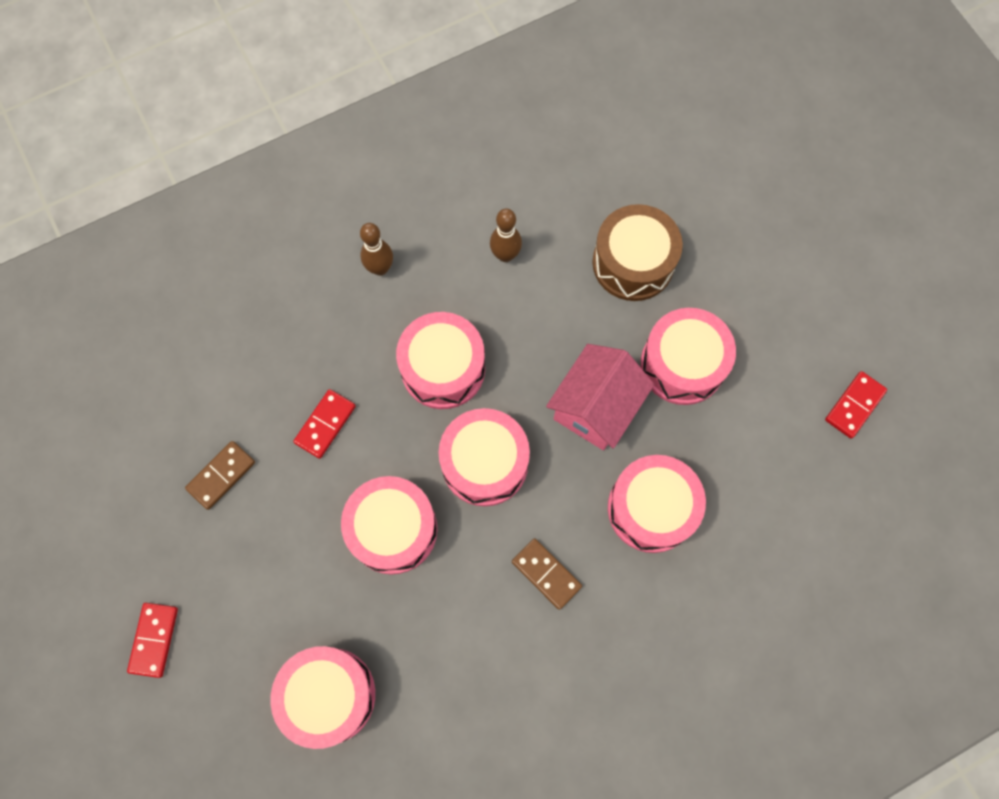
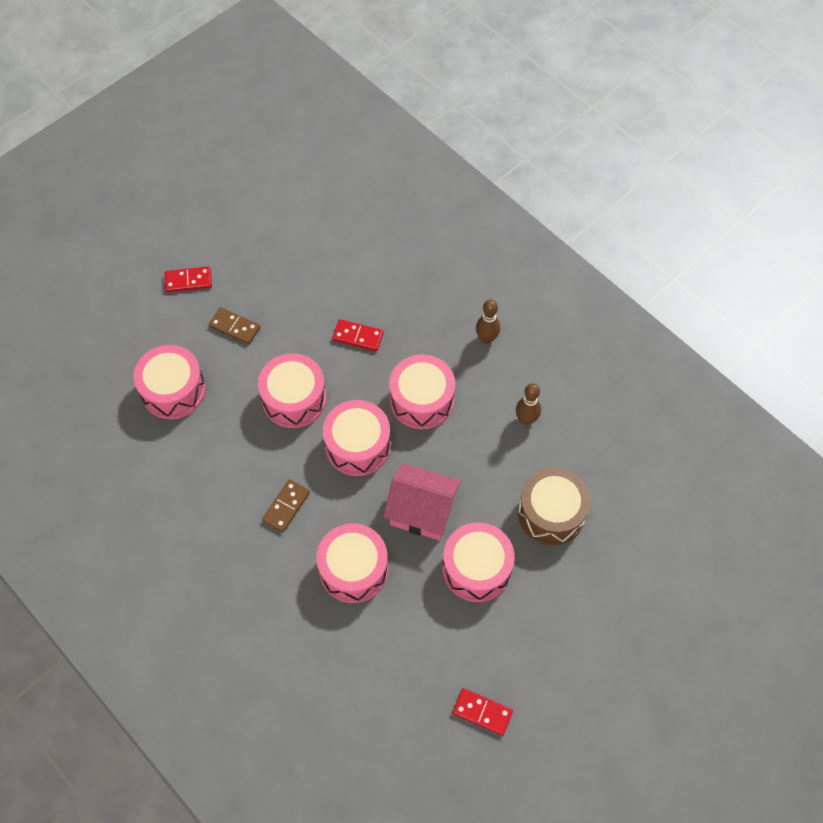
camera: 75 degrees right, 10 degrees down
brown domino [185,441,255,510] -> brown domino moved to [209,307,260,345]

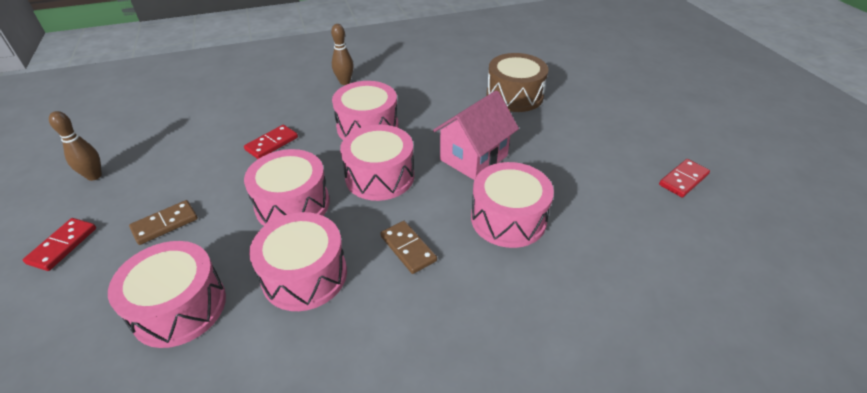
camera: 65 degrees left, 20 degrees down
pink drum [443,522,515,602] -> pink drum moved to [249,212,347,311]
brown bowling pin [516,383,541,425] -> brown bowling pin moved to [49,111,102,181]

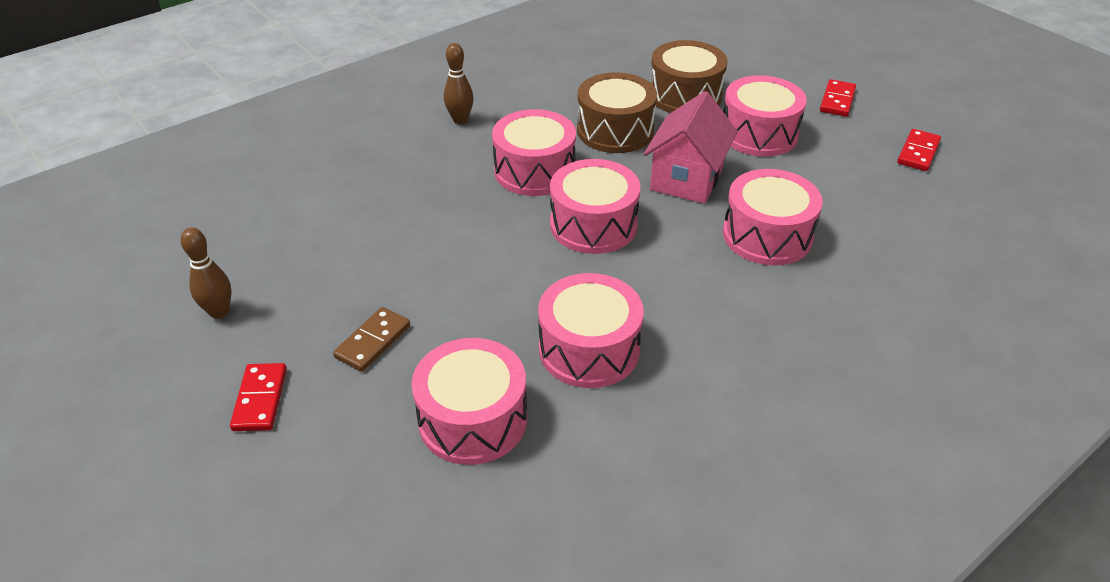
camera: 20 degrees left, 0 degrees up
red domino [244,125,298,159] -> red domino moved to [820,79,856,117]
pink drum [244,149,330,226] -> pink drum moved to [723,75,807,157]
brown domino [380,221,437,274] -> none
none -> brown drum [577,72,657,153]

